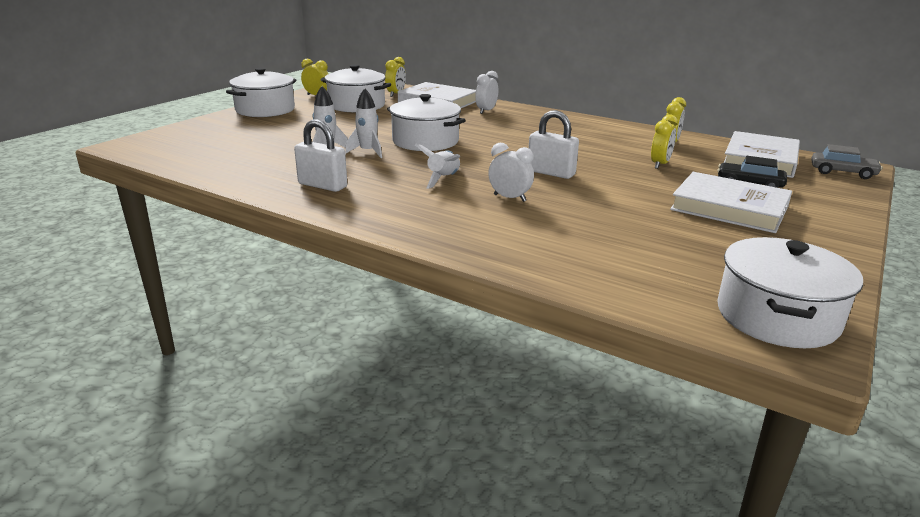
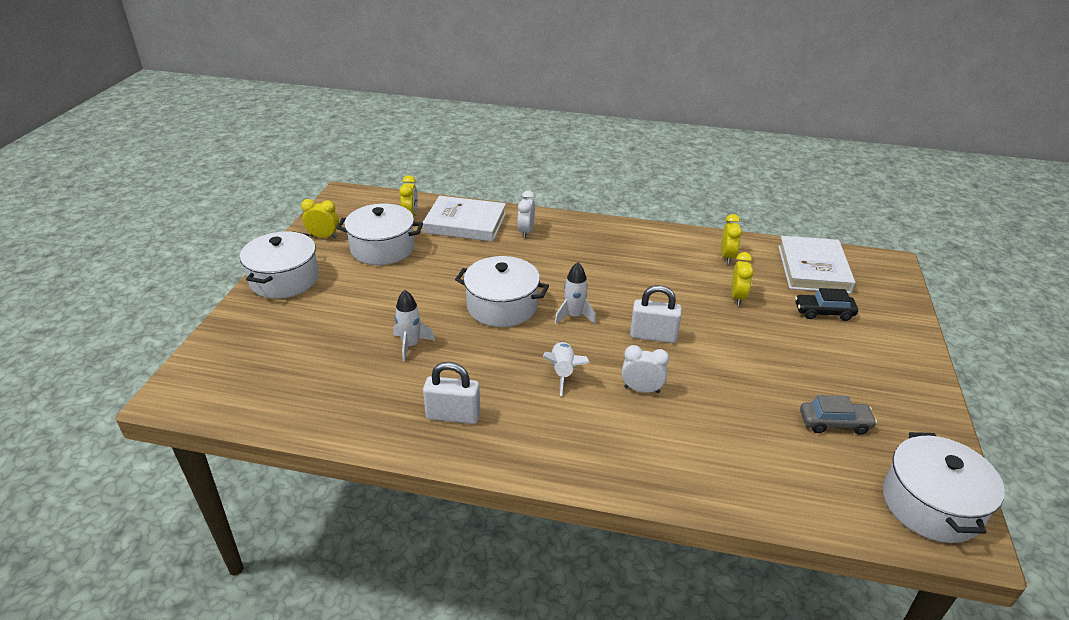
camera: 20 degrees left, 10 degrees up
white rocket [345,88,382,158] -> white rocket moved to [555,262,596,324]
white book [670,172,792,233] -> none
grey car [811,144,883,179] -> grey car moved to [800,395,877,435]

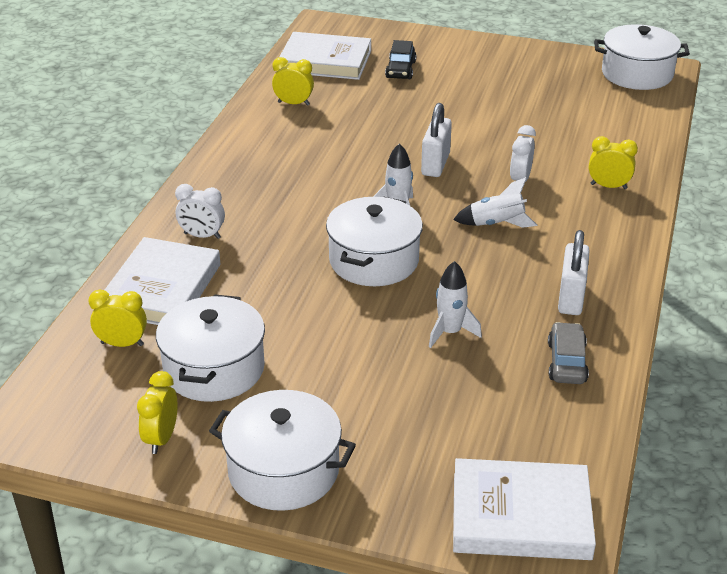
camera: 85 degrees left, 0 degrees up
yellow clock [731,252,754,305] -> yellow clock moved to [589,136,638,189]
grey car [800,395,877,435] -> grey car moved to [548,322,589,384]
none -> white book [453,458,596,560]

